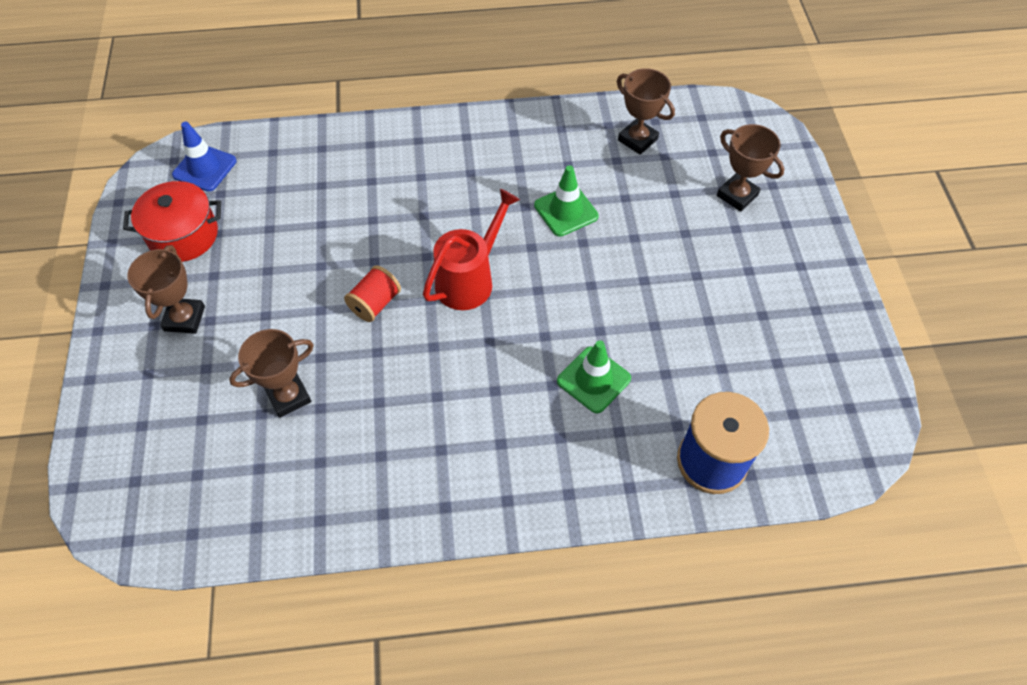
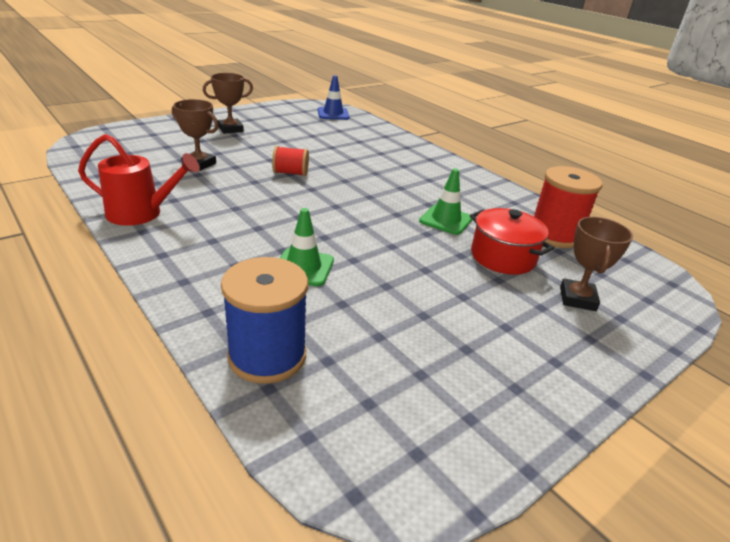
camera: 55 degrees right, 25 degrees down
red pot [123,181,221,262] -> red pot moved to [470,208,554,275]
red watering can [423,189,520,310] -> red watering can moved to [78,134,200,226]
brown trophy [617,68,675,155] -> red spool [534,166,603,248]

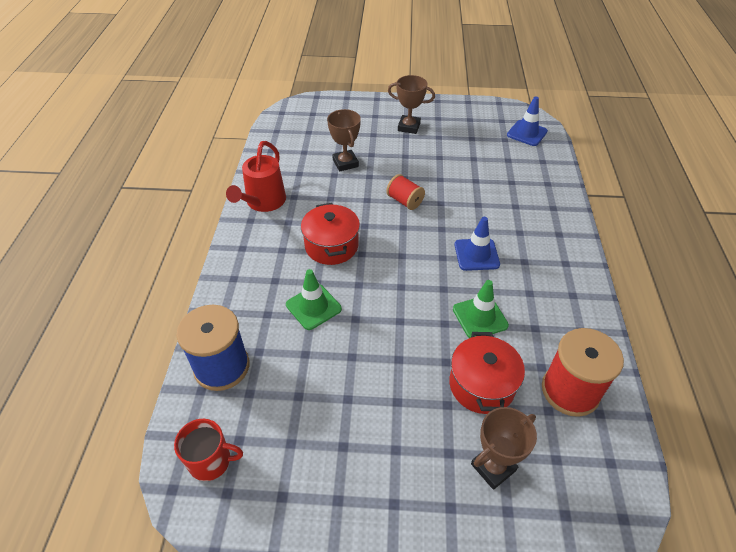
camera: 45 degrees right, 15 degrees up
red watering can [78,134,200,226] -> red watering can turned 60 degrees clockwise [226,141,286,212]
none -> red mug [174,419,243,481]
none -> red pot [301,203,360,265]
none -> blue traffic cone [455,217,500,271]

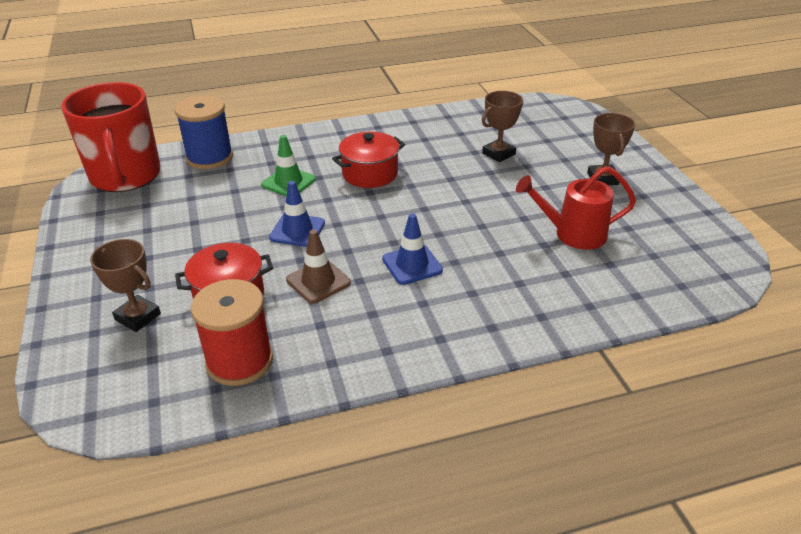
camera: 70 degrees right, 10 degrees down
red mug [174,419,243,481] -> red mug [61,82,161,192], size x2.17
red watering can [226,141,286,212] -> red watering can moved to [516,166,636,250]
red spool [386,174,425,210] -> none
green traffic cone [453,280,509,338] -> brown traffic cone [286,230,351,304]
blue traffic cone [507,96,548,146] -> blue traffic cone moved to [269,181,325,247]

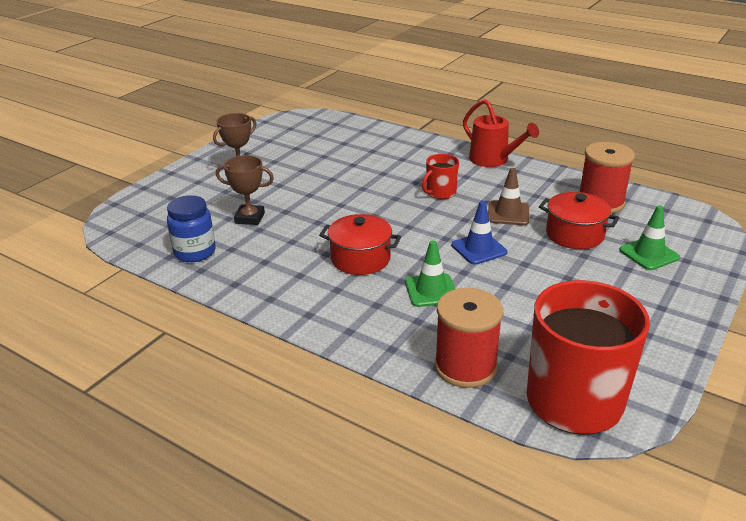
camera: 130 degrees left, 5 degrees down
brown trophy [90,239,161,332] -> green traffic cone [619,205,680,270]
blue spool [175,96,233,169] -> red spool [434,288,503,388]
blue traffic cone [382,213,443,285] -> red mug [422,154,459,199]
red watering can [516,166,636,250] -> red watering can moved to [463,99,539,167]
none -> blue jar [167,195,216,262]

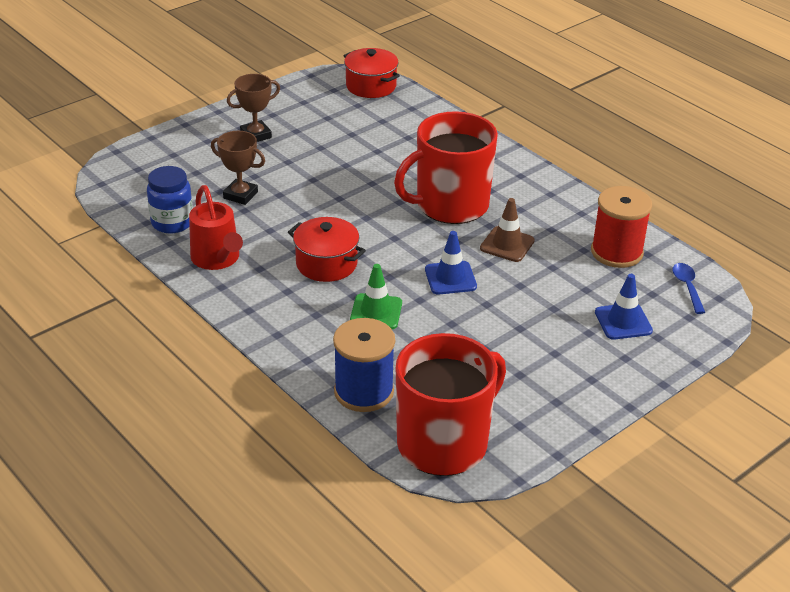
camera: 15 degrees right, 5 degrees up
red mug [422,154,459,199] -> red mug [394,111,498,224], size x2.17
red spool [434,288,503,388] -> blue spool [333,318,395,412]
red watering can [463,99,539,167] -> red watering can moved to [189,185,243,270]
red pot [539,192,619,249] -> red pot moved to [343,48,400,98]
green traffic cone [619,205,680,270] -> blue traffic cone [595,274,653,340]
none -> blue spoon [672,263,705,314]

